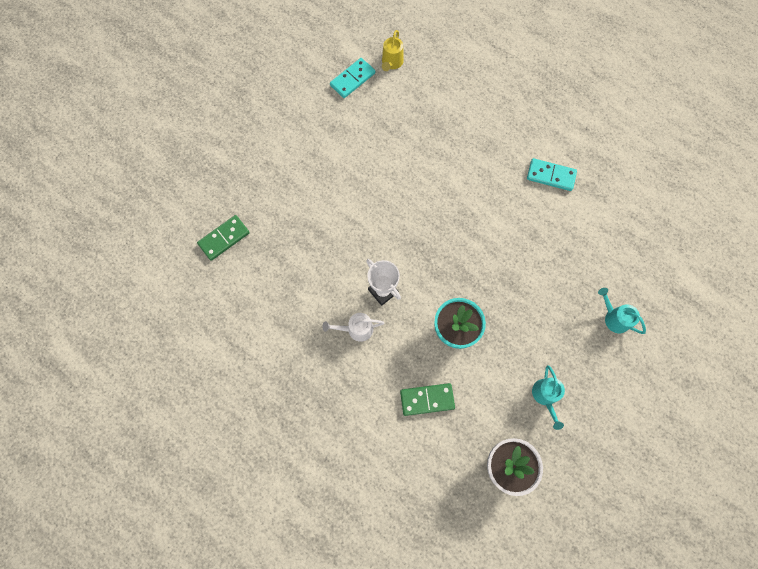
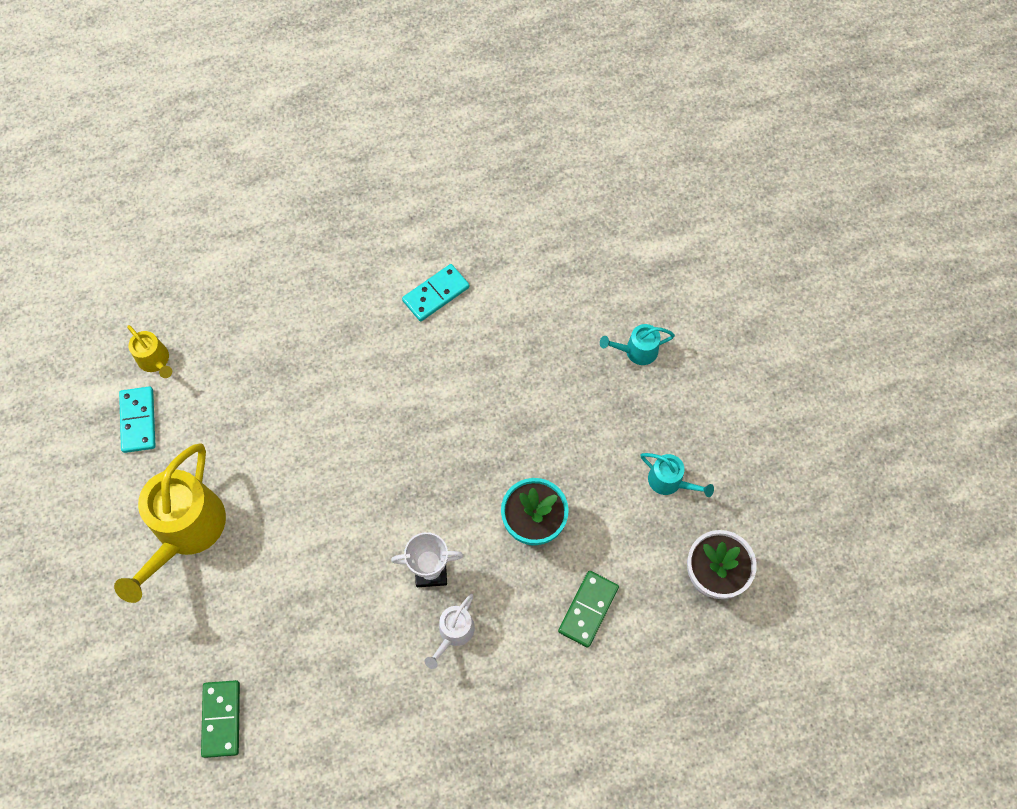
camera: 55 degrees left, 5 degrees down
none -> yellow watering can [114,443,226,603]

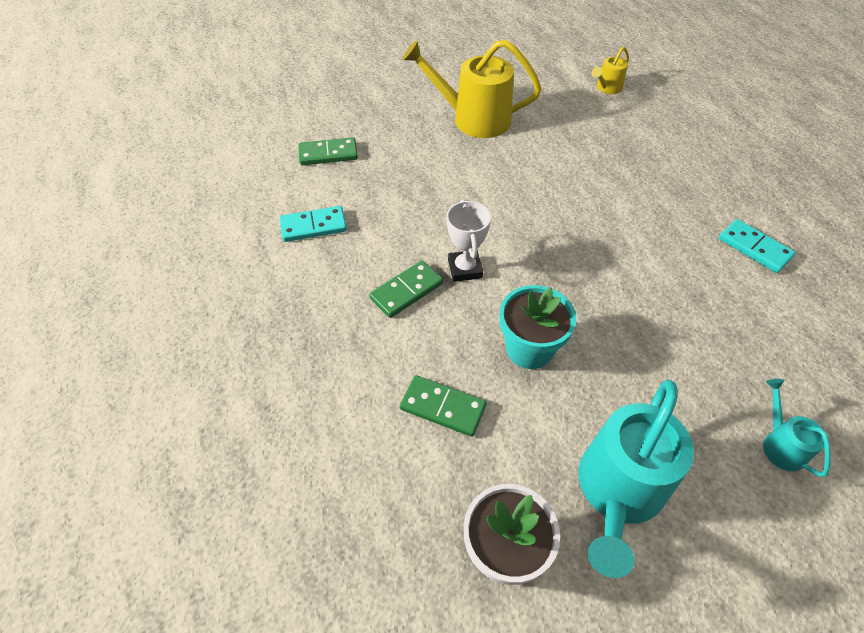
camera: 85 degrees right, 15 degrees down
turquoise domino [119,387,155,453] -> turquoise domino moved to [280,206,347,242]
white watering can [425,594,475,669] -> green domino [369,261,443,318]
turquoise watering can [641,453,714,497] -> turquoise watering can [578,380,694,578], size x2.06

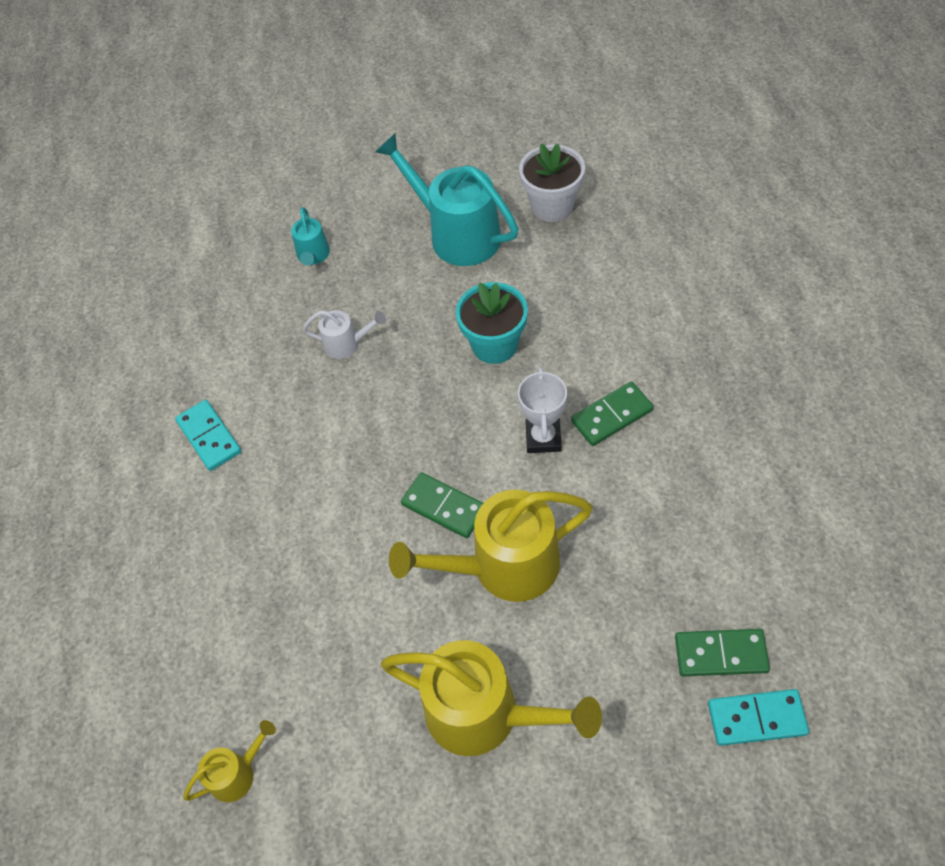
camera: 165 degrees left, 5 degrees up
turquoise domino [280,206,347,242] -> turquoise domino moved to [708,689,809,746]
green domino [400,375,487,437] -> green domino moved to [401,472,483,538]
turquoise watering can [578,380,694,578] -> turquoise watering can turned 90 degrees counterclockwise [375,133,518,266]
none -> white watering can [302,310,386,359]
none -> yellow watering can [389,490,593,602]

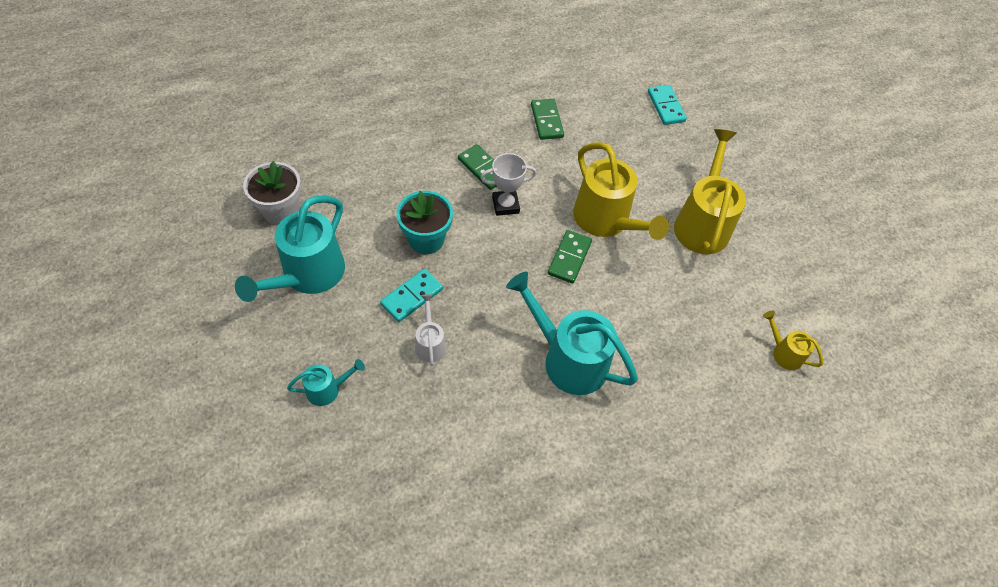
camera: 110 degrees left, 0 degrees up
turquoise domino [175,400,241,471] -> turquoise domino moved to [380,269,443,322]
green domino [675,629,770,676] -> green domino moved to [531,99,564,140]
none -> turquoise watering can [506,272,638,395]

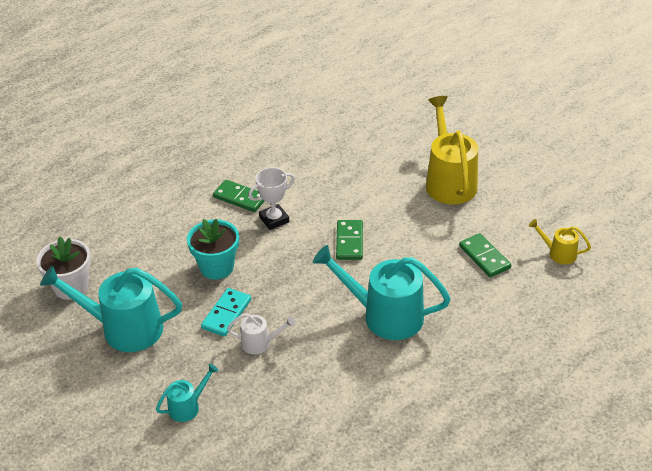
camera: 15 degrees left, 15 degrees down
turquoise watering can [235,196,345,302] -> turquoise watering can turned 90 degrees clockwise [40,265,182,352]
white watering can [415,294,446,366] -> white watering can turned 120 degrees clockwise [227,313,296,354]
green domino [531,99,564,140] -> green domino moved to [459,233,511,278]
yellow watering can [573,142,669,240] -> none
turquoise domino [648,85,687,125] -> none

